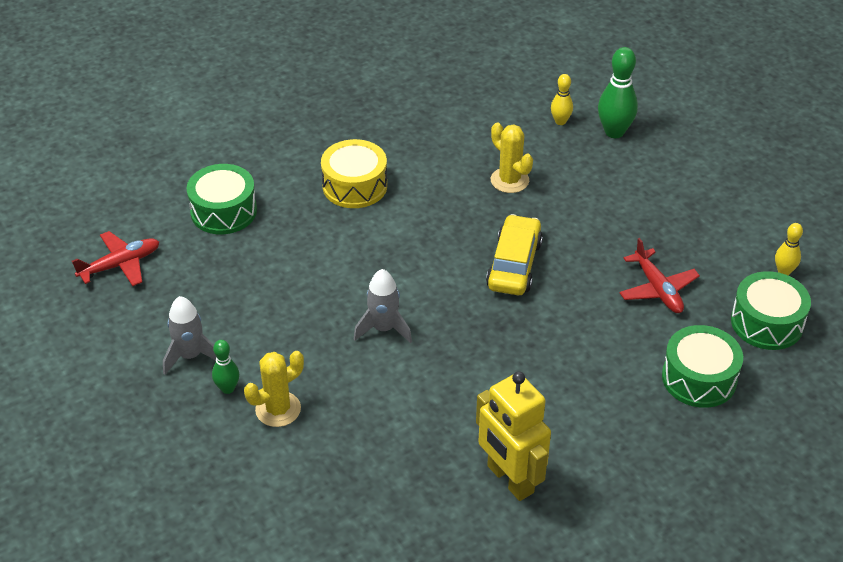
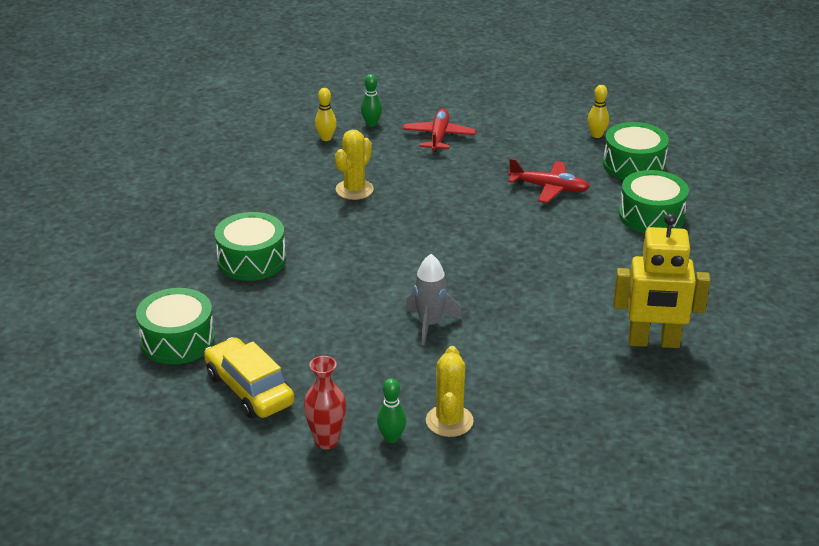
camera: 50 degrees left, 10 degrees down
red plane [72,231,159,286] -> red plane moved to [403,109,476,152]
grey rocket [163,296,216,375] -> red vase [304,356,346,449]
yellow drum [321,139,387,208] -> green drum [215,212,286,281]
yellow car [486,214,543,295] -> yellow car moved to [204,337,295,418]
yellow cactus [491,122,533,193] -> yellow cactus turned 60 degrees counterclockwise [335,130,374,200]
green bowling pin [598,47,638,138] -> green bowling pin [361,74,382,127], size x0.58

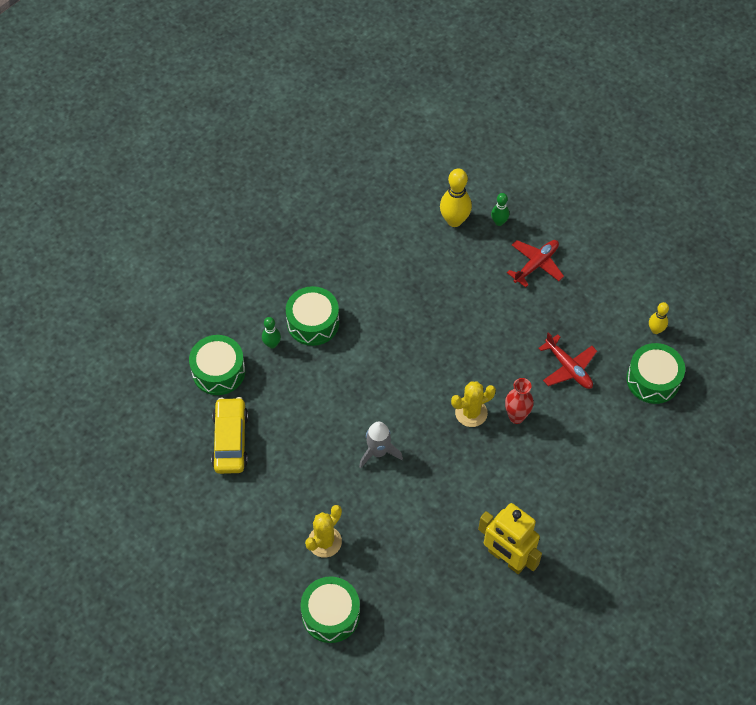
camera: 35 degrees right, 25 degrees up
red vase [304,356,346,449] -> red vase moved to [505,378,534,424]
yellow bowling pin [315,88,337,141] -> yellow bowling pin [440,168,472,227], size x1.74
yellow cactus [335,130,374,200] -> yellow cactus moved to [451,381,496,427]
green bowling pin [377,378,406,443] -> green bowling pin moved to [262,317,281,348]
green drum [619,170,689,233] -> green drum moved to [301,576,360,643]

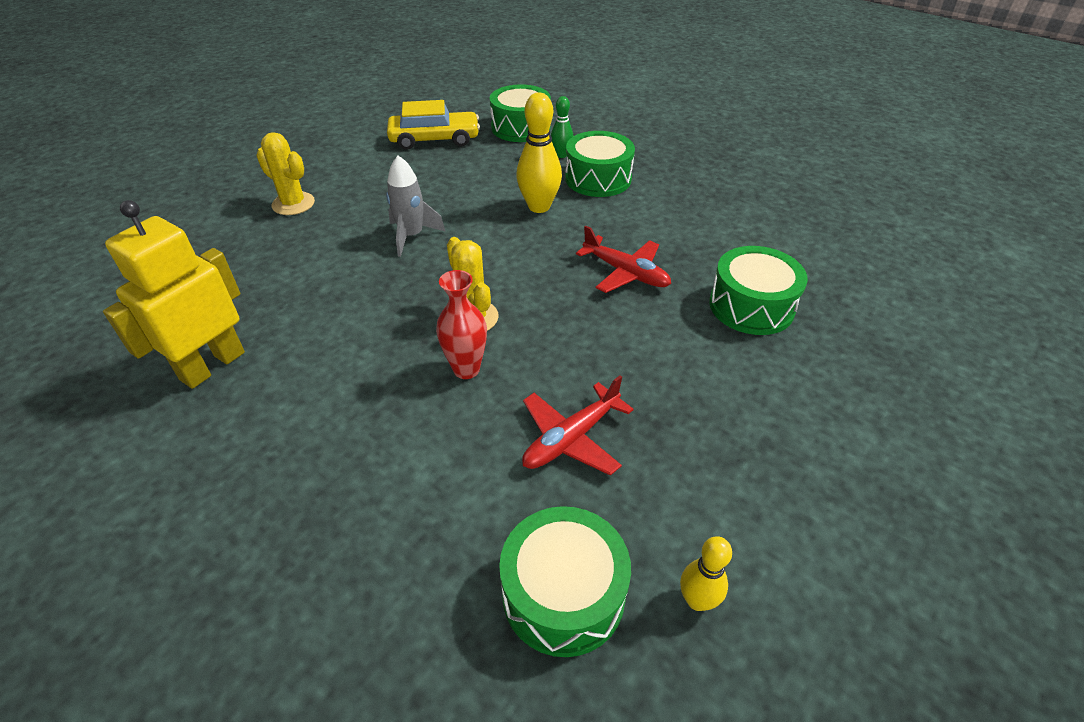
camera: 85 degrees right, 15 degrees down
green drum [301,576,360,643] -> green drum moved to [709,246,808,335]
yellow bowling pin [440,168,472,227] -> yellow bowling pin moved to [516,93,562,213]
green bowling pin [491,193,509,226] -> none
red plane [507,240,564,287] -> red plane moved to [576,226,671,293]

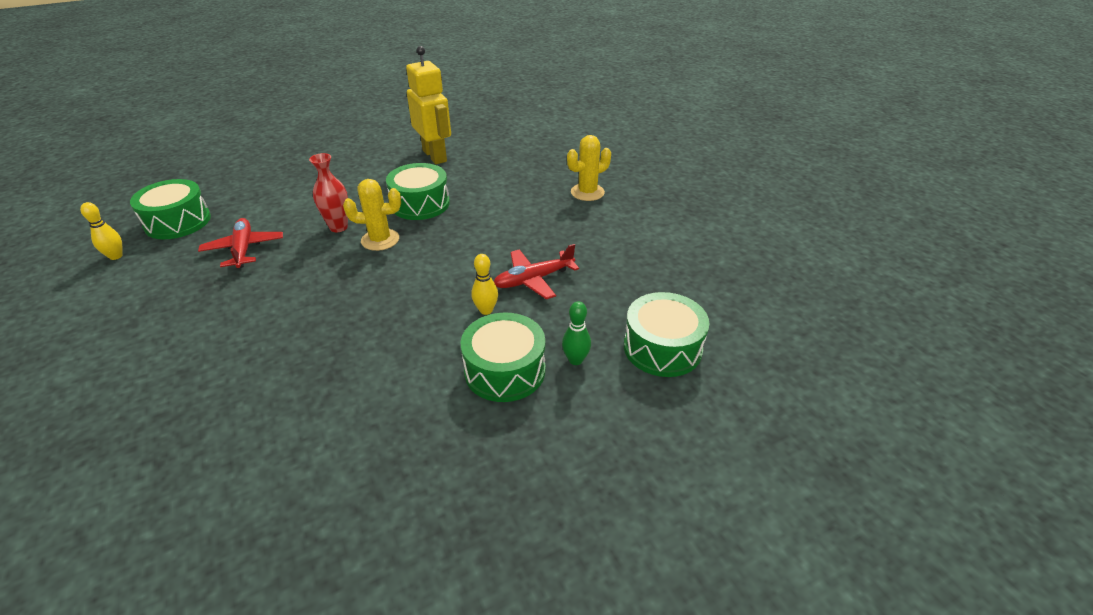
camera: 115 degrees right, 5 degrees down
grey rocket [386,156,446,257] -> none
yellow car [387,100,480,150] -> none
yellow bowling pin [516,93,562,213] -> yellow bowling pin [471,254,498,315], size x0.58
red plane [576,226,671,293] -> red plane moved to [494,244,579,299]
green drum [709,246,808,335] -> green drum moved to [386,163,450,220]

